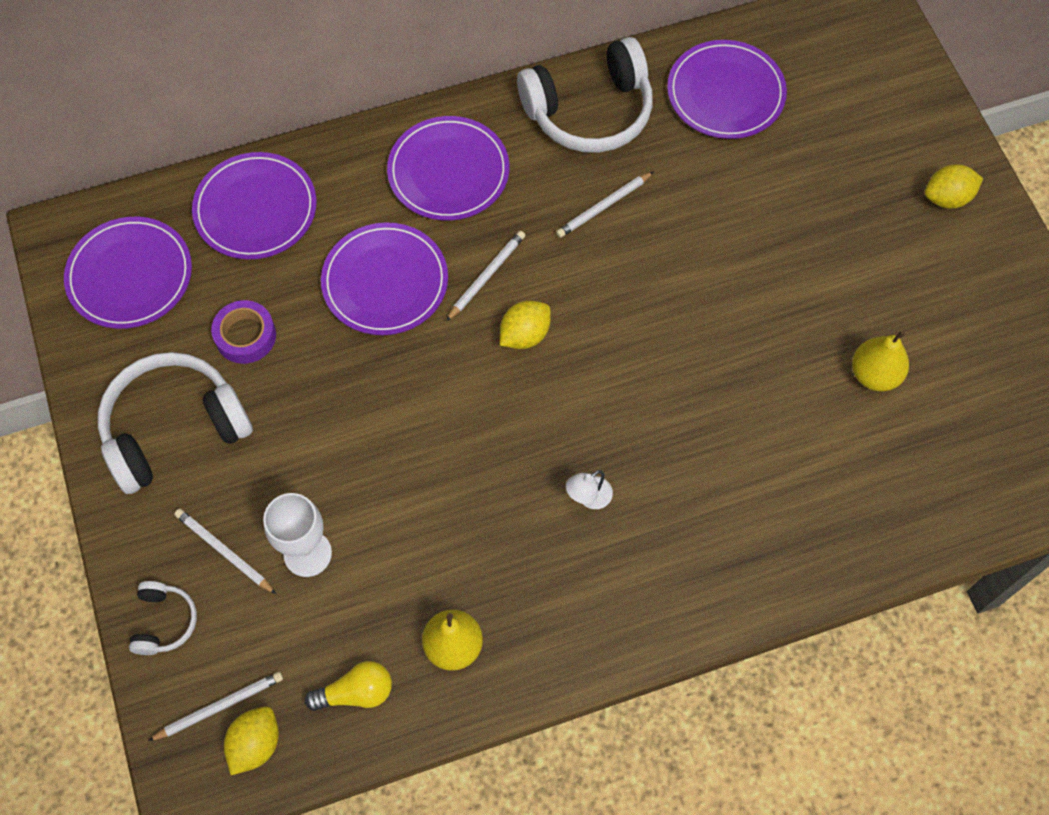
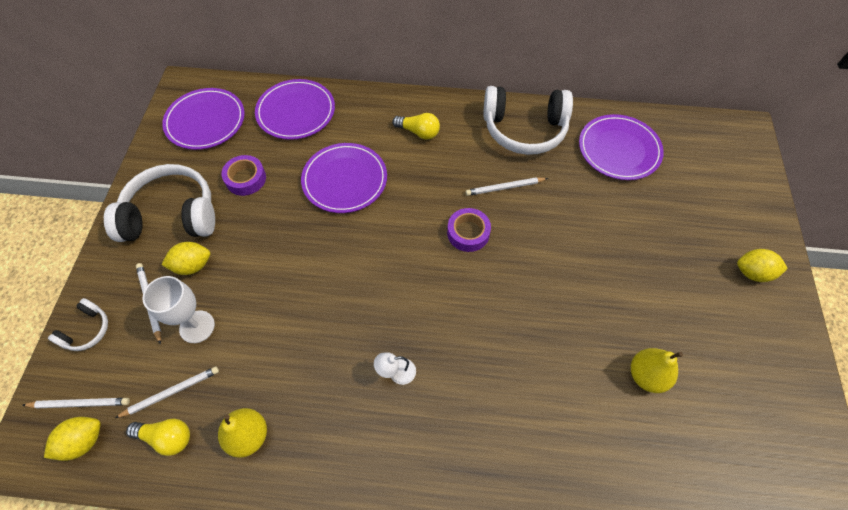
camera: 25 degrees right, 5 degrees down
purple plate [387,116,509,220] -> yellow light bulb [392,113,440,140]
white pencil [446,231,525,321] -> white pencil moved to [115,366,219,418]
yellow lemon [500,301,551,349] -> yellow lemon moved to [161,242,210,275]
none -> purple tape [447,208,491,252]

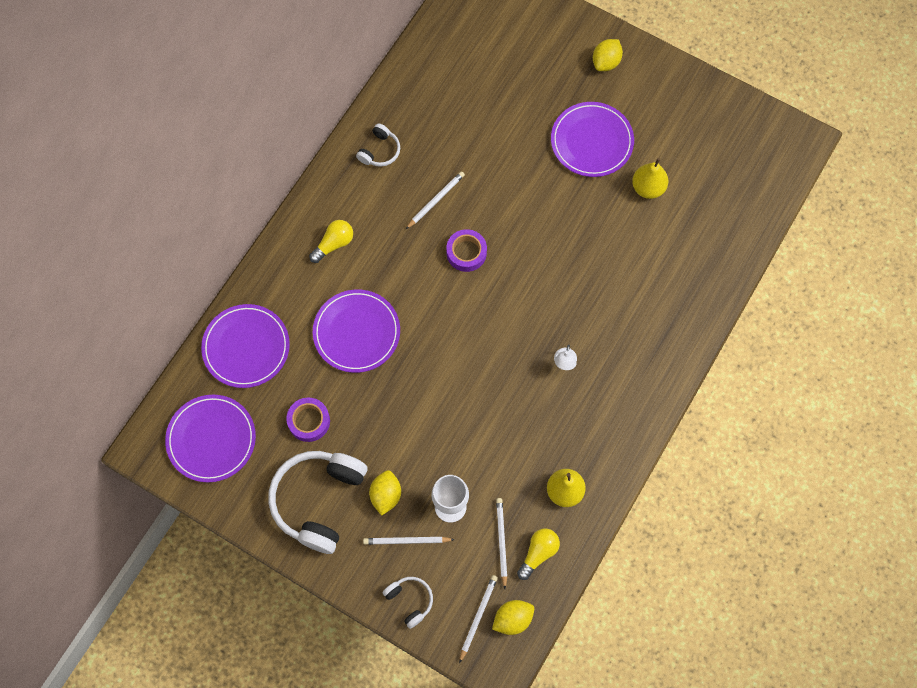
camera: 65 degrees left, 10 degrees up
yellow lemon [44,417,100,461] -> yellow lemon turned 75 degrees clockwise [492,600,534,635]
white pencil [466,177,548,196] -> white pencil turned 150 degrees counterclockwise [406,171,465,229]
white headphones [483,86,573,155] -> white headphones [356,123,400,167], size x0.47
purple plate [579,114,664,180] -> purple plate moved to [551,102,634,177]

